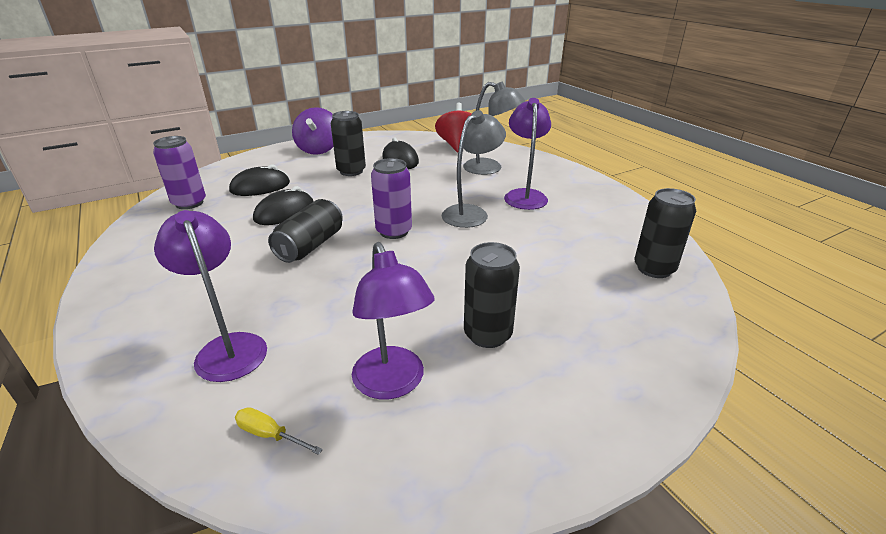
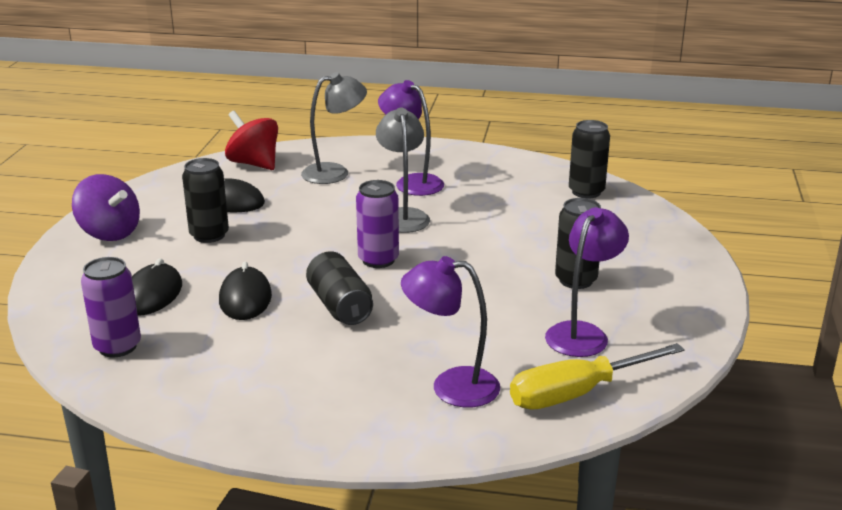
camera: 50 degrees left, 5 degrees down
yellow screwdriver [235,407,323,455] -> yellow screwdriver [510,343,685,410], size x2.34
purple lamp [352,242,434,399] -> purple lamp turned 75 degrees counterclockwise [545,207,629,357]

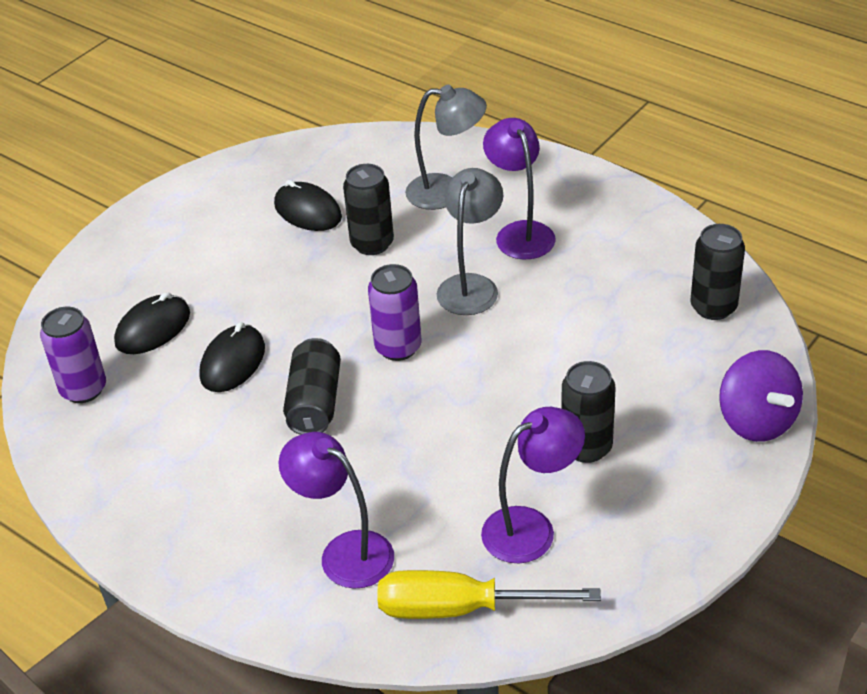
camera: 30 degrees right, 15 degrees up
purple spinning top [72,174,140,241] -> purple spinning top moved to [719,350,803,442]
black can [182,158,229,243] -> black can moved to [343,164,394,255]
red spinning top [225,111,278,170] -> none

